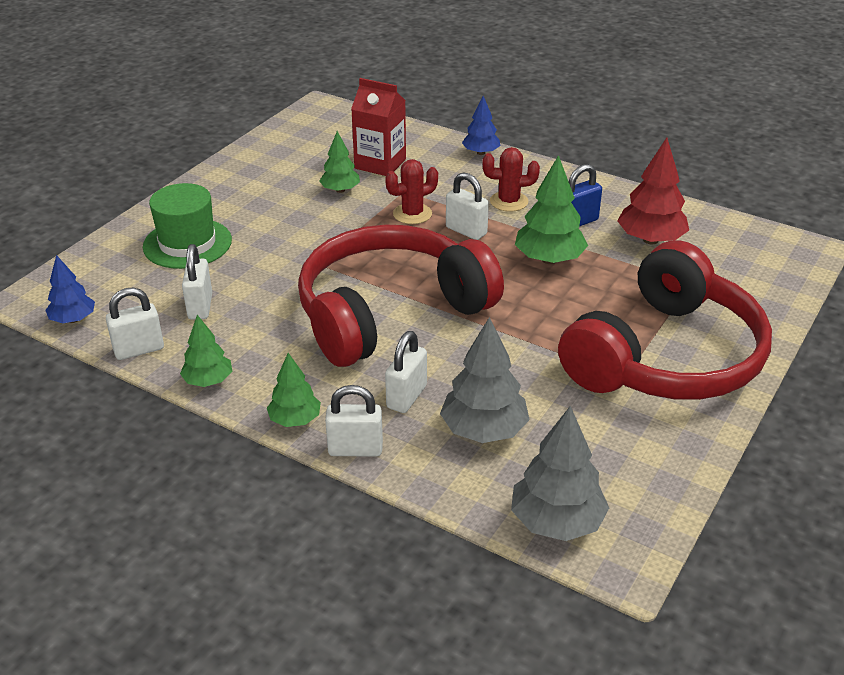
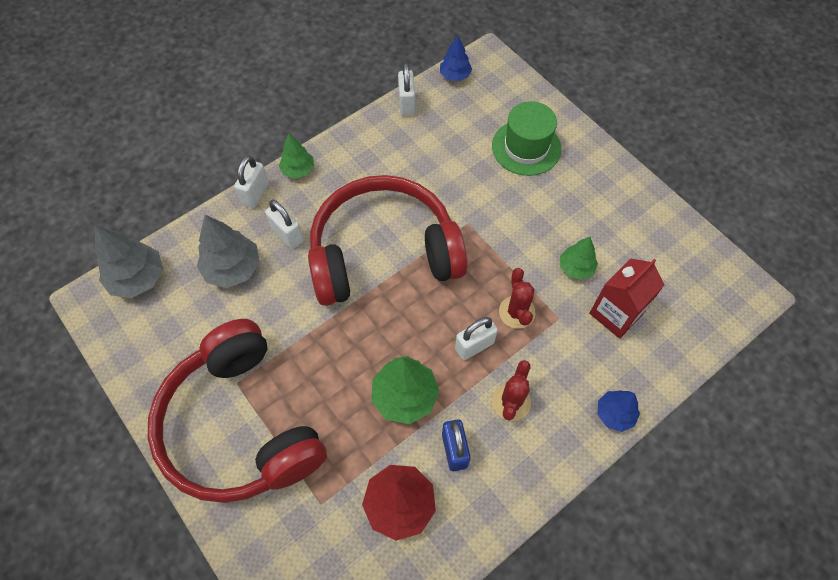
camera: 110 degrees right, 25 degrees up
green tree [180,315,232,387] -> none
white padlock [182,244,212,320] -> none
red headphones [298,224,504,367] -> red headphones turned 90 degrees counterclockwise [308,175,467,306]

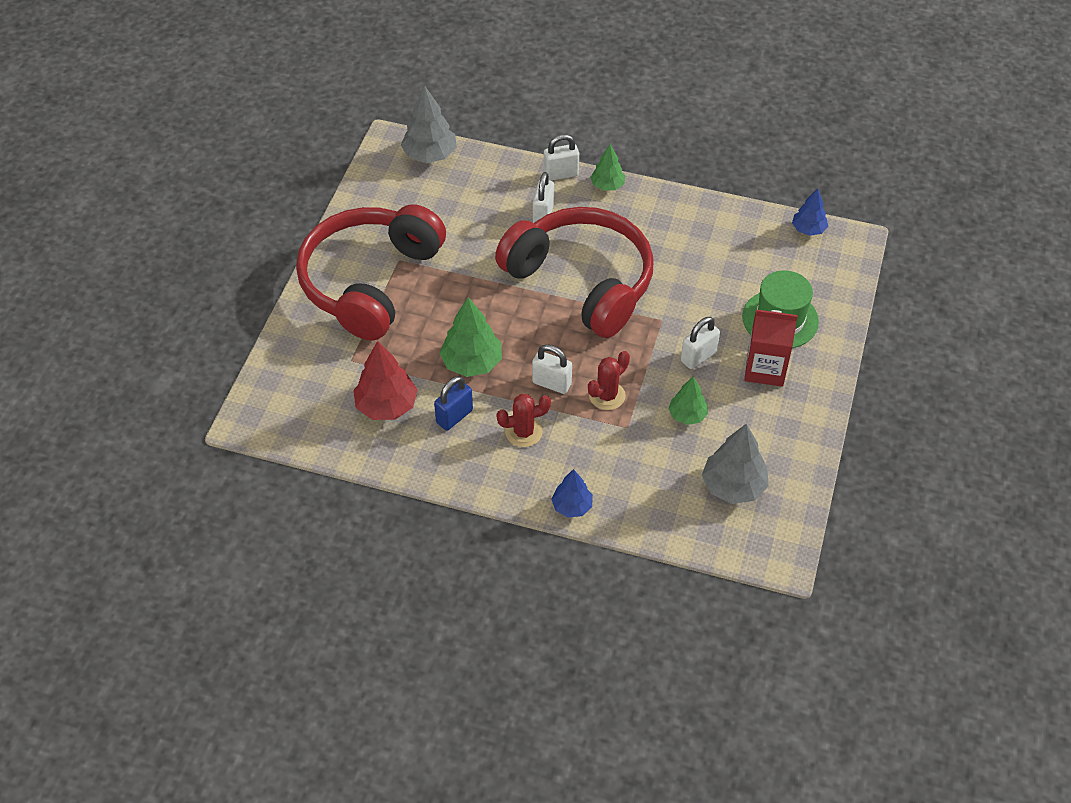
camera: 55 degrees right, 10 degrees down
grey tree [197,215,260,288] -> grey tree moved to [702,424,769,504]
white padlock [398,63,415,116] -> white padlock moved to [681,317,720,369]
red carton [589,259,664,339] -> red carton moved to [744,310,798,387]

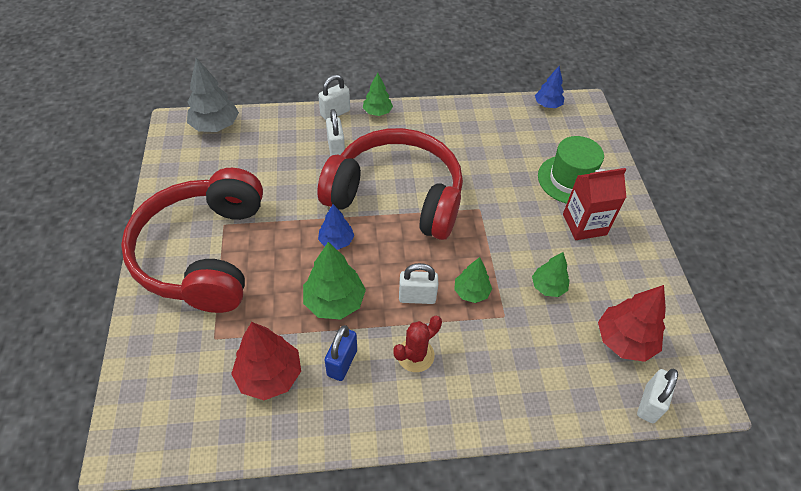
camera: 25 degrees left, 0 degrees up
blue tree [551,469,593,518] -> blue tree moved to [318,204,354,250]
red cactus [588,351,630,410] -> green tree [454,257,492,303]
white padlock [681,317,720,369] -> white padlock moved to [637,369,678,423]
grey tree [702,424,769,504] -> red tree [598,285,666,362]

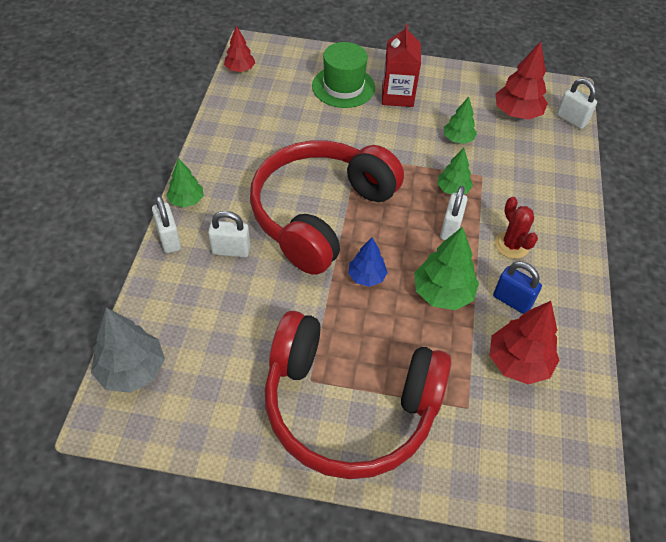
camera: 75 degrees left, 0 degrees up
blue tree [535,66,564,108] -> red tree [224,25,255,72]

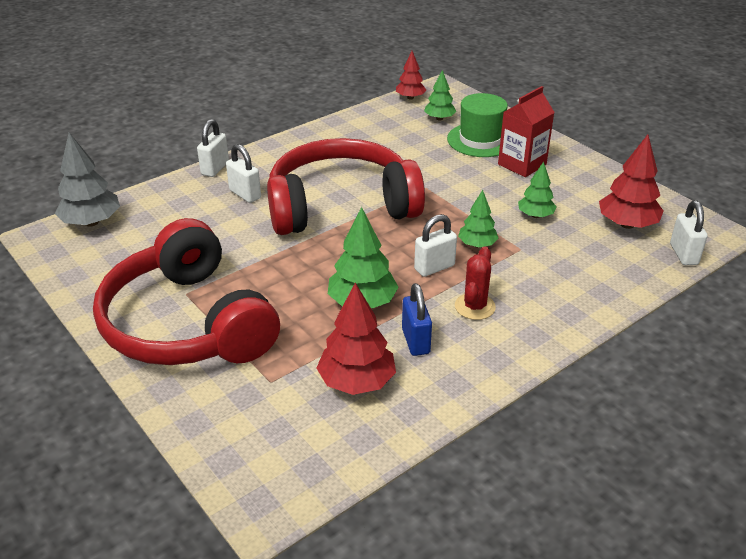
camera: 45 degrees right, 15 degrees down
green tree [166,158,204,208] -> green tree moved to [424,70,457,120]
blue tree [348,237,388,287] -> none

